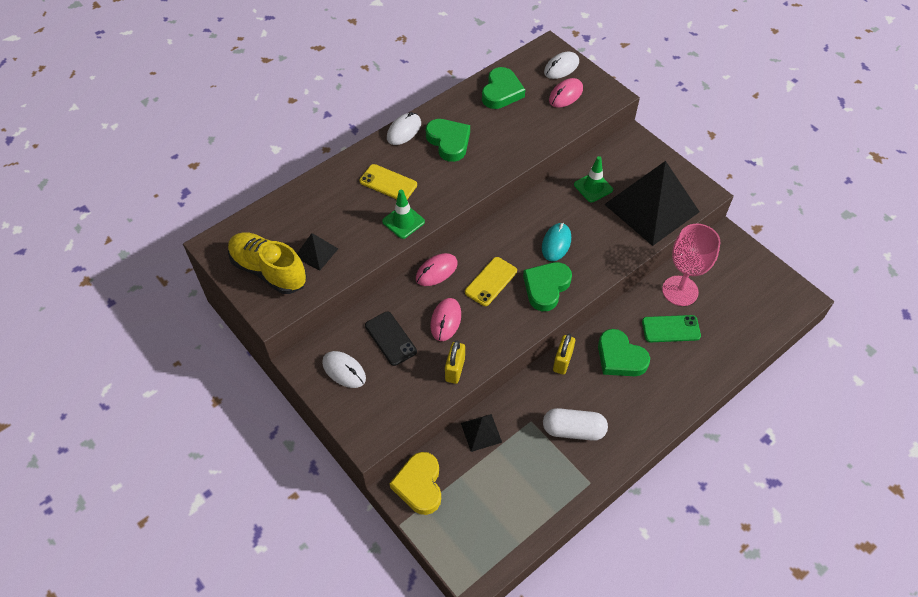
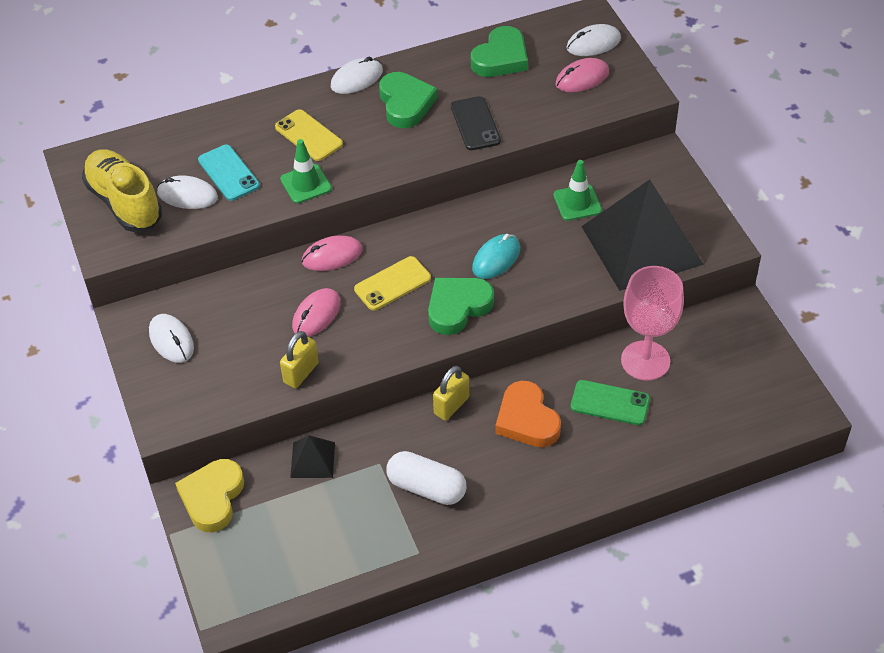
camera: 20 degrees right, 5 degrees down
black pyramid [297,233,338,271] -> white mouse [157,176,218,209]
black phone [365,312,417,366] -> black phone moved to [451,96,501,150]
green heart [598,329,650,376] -> orange heart [495,381,561,447]
none -> turquoise phone [198,145,260,201]

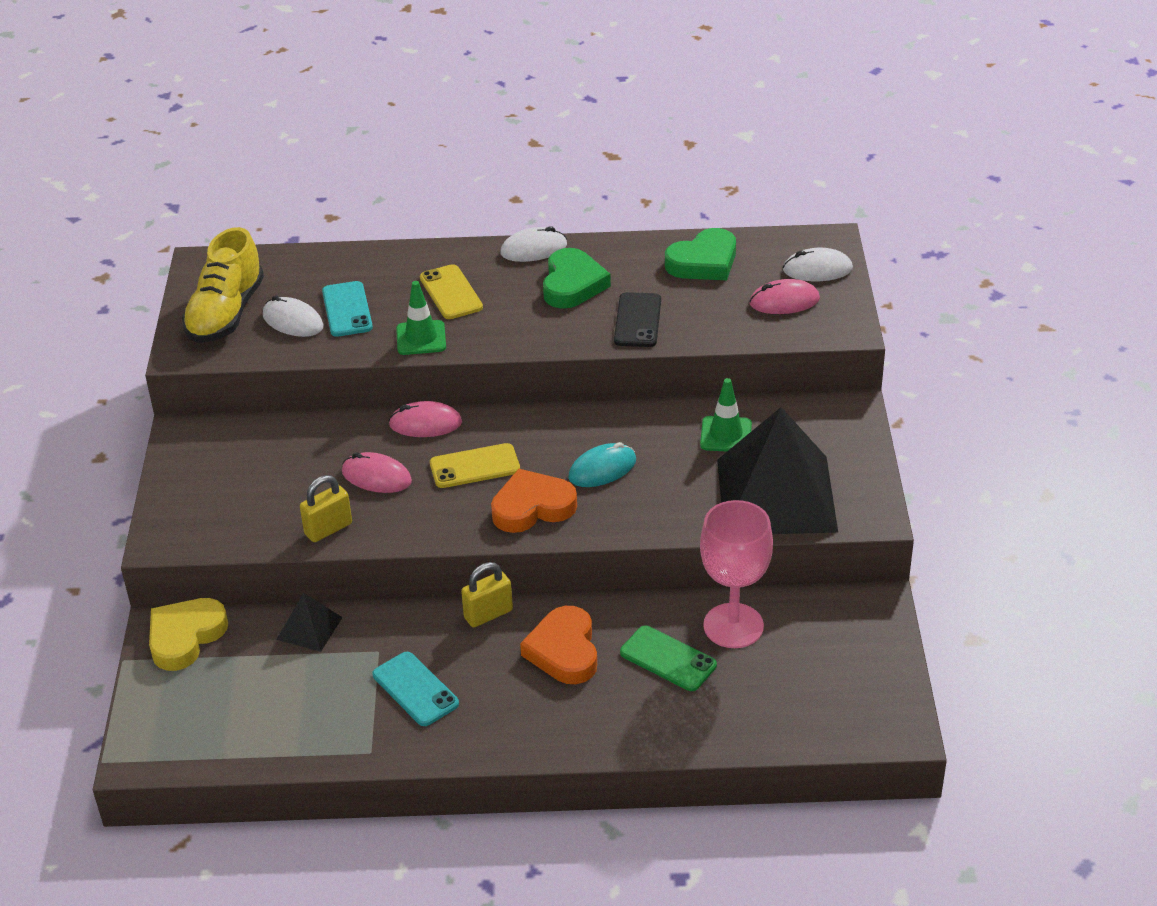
camera: 20 degrees right, 10 degrees down
yellow shoe [82,149,162,232] -> yellow shoe turned 150 degrees counterclockwise [182,227,264,343]
white mouse [149,314,194,363] -> none
pink mouse [292,288,341,337] -> pink mouse turned 60 degrees clockwise [342,452,412,493]
white capsule [386,451,466,505] -> turquoise phone [373,652,459,726]
green heart [428,278,494,335] -> orange heart [491,469,577,533]

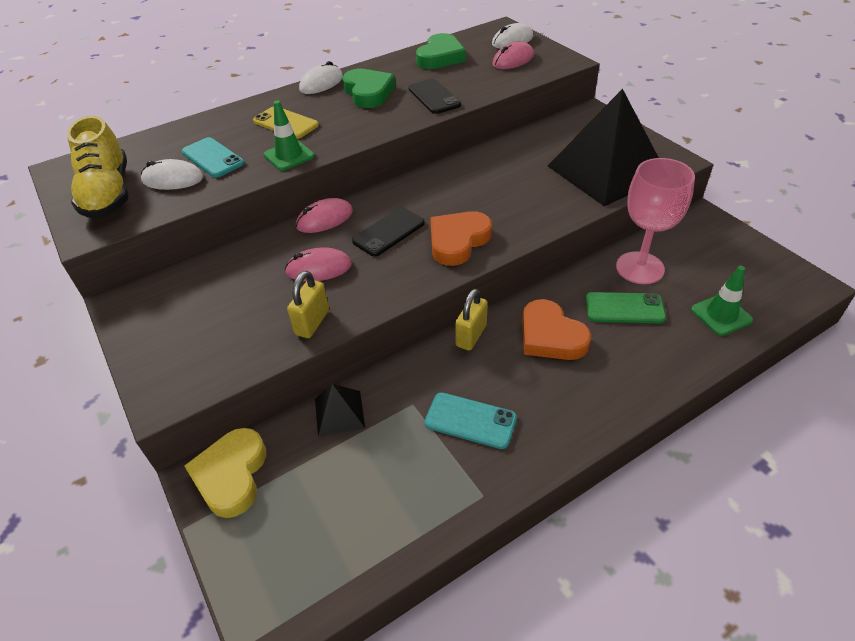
camera: 30 degrees left, 5 degrees up
yellow phone [430,443,520,488] -> black phone [352,207,425,256]
turquoise mouse [568,442,636,487] -> none
green traffic cone [700,378,752,451] -> green traffic cone moved to [691,266,753,336]

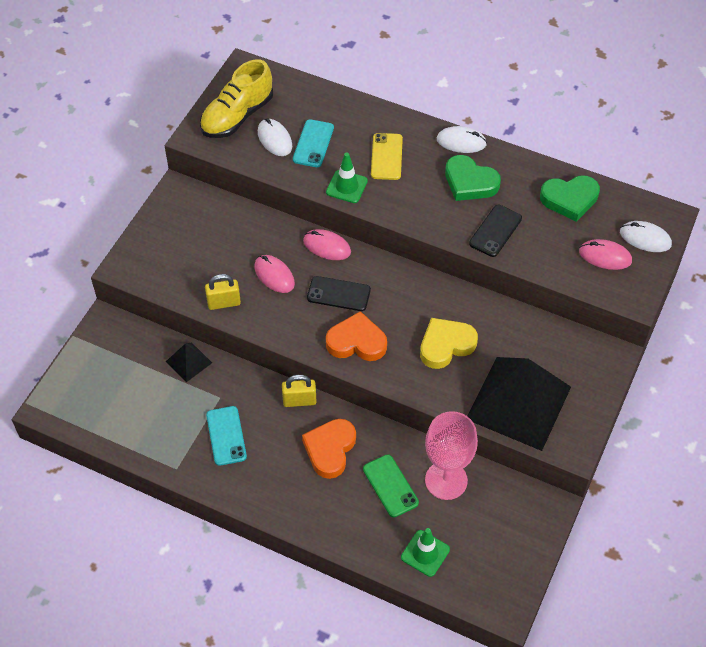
camera: 55 degrees right, 10 degrees up
yellow heart [184,428,266,518] -> yellow heart moved to [420,318,478,369]
green heart [342,69,395,108] -> green heart turned 90 degrees clockwise [445,155,501,201]

